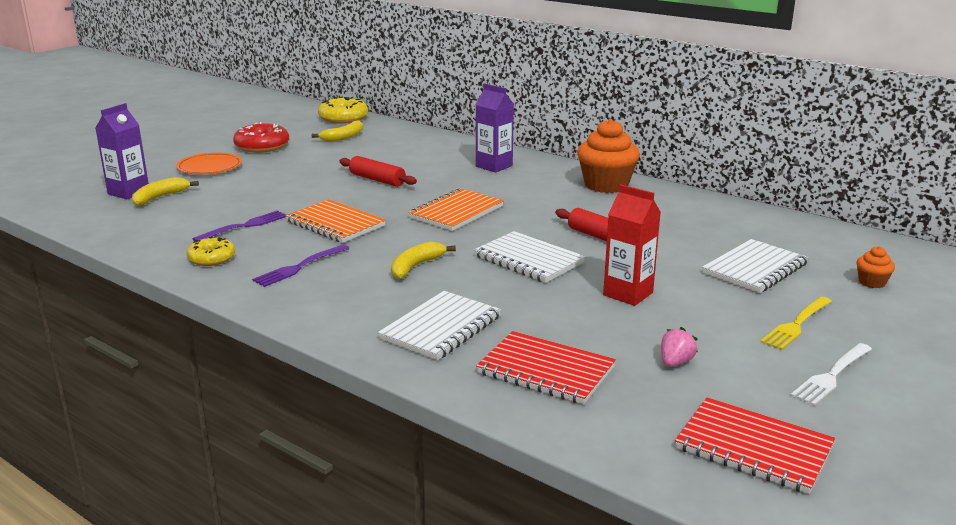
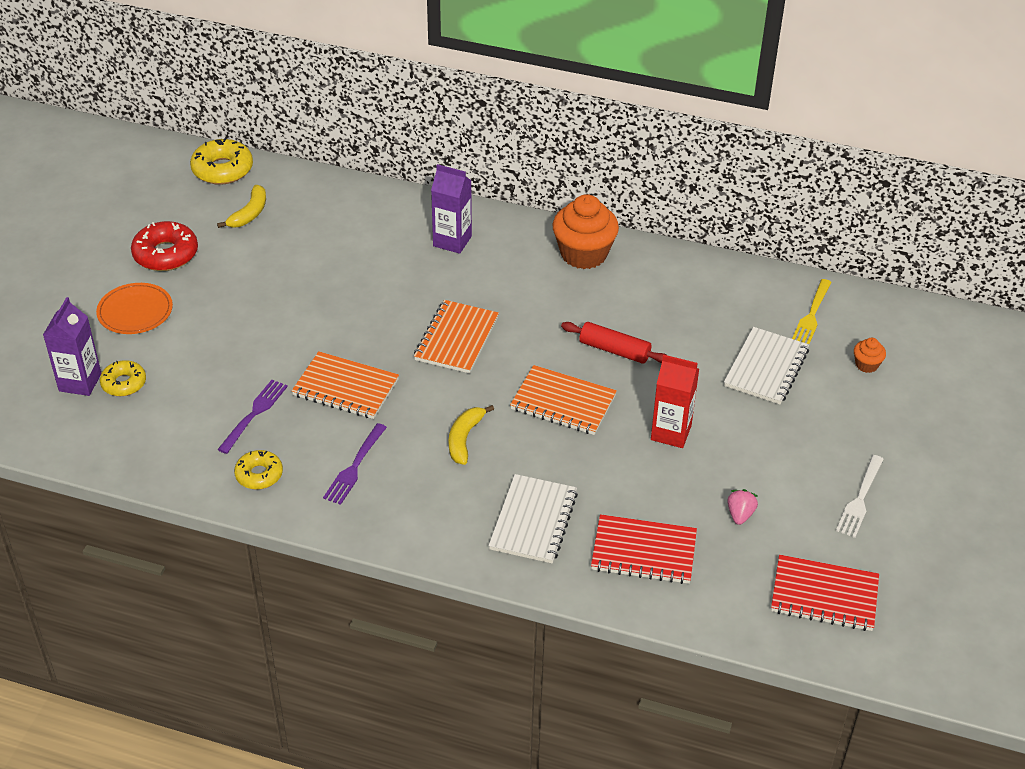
camera: 20 degrees left, 20 degrees up
yellow banana [132,177,199,206] -> yellow donut [100,360,146,396]
red rolling pin [339,156,417,187] -> none
white notebook [474,231,585,283] -> orange notebook [510,365,617,435]
yellow fork [760,297,832,350] -> yellow fork moved to [792,279,831,344]

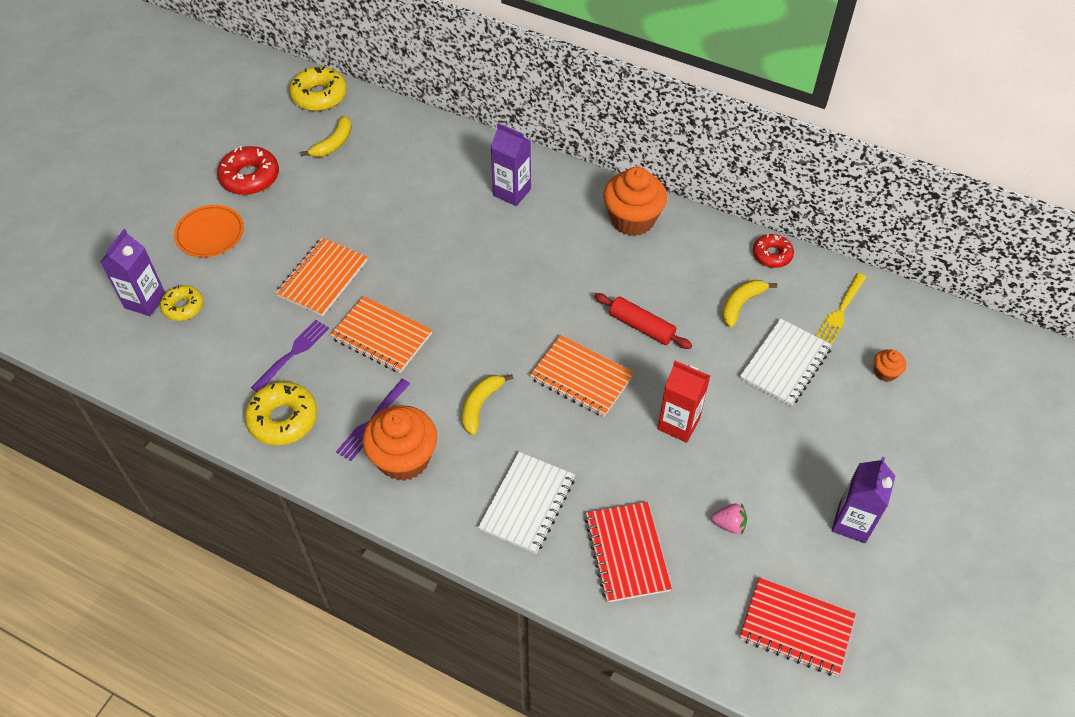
camera: 10 degrees right, 10 degrees up
yellow donut [234,450,283,490] -> yellow donut [245,382,317,446], size x1.57
orange notebook [414,300,499,373] -> orange notebook moved to [276,238,367,316]
red notebook [591,514,697,584] -> red notebook turned 60 degrees clockwise [585,502,672,603]
pink strawberry [727,489,758,525] -> pink strawberry turned 75 degrees clockwise [711,503,747,534]
white fork [836,455,884,538] -> purple carton [832,457,895,543]
none -> orange cupcake [363,405,437,481]
none -> yellow banana [722,280,777,328]
none -> red donut [753,234,794,268]

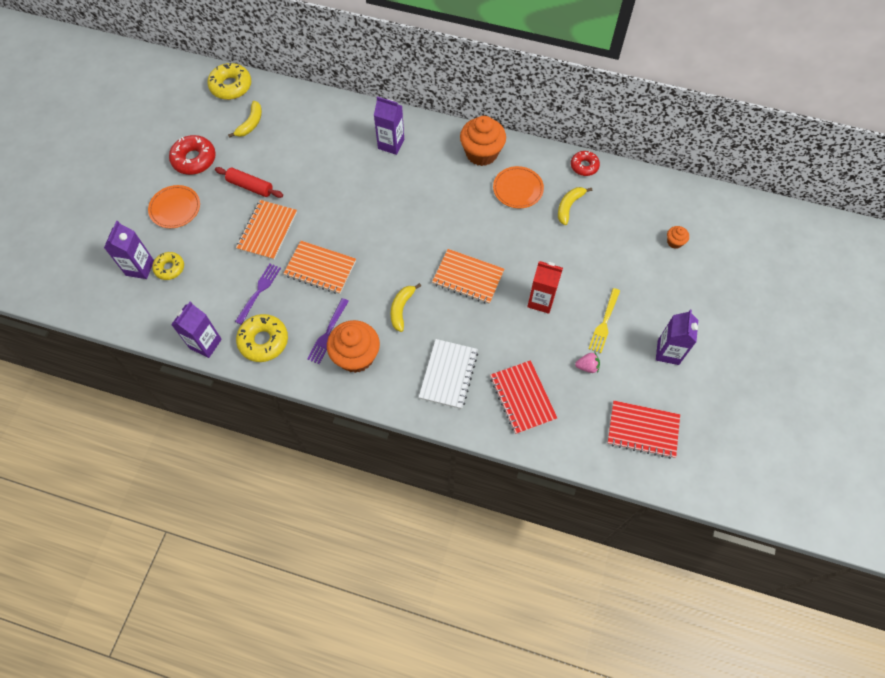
camera: 10 degrees left, 10 degrees up
red rolling pin [594,293,692,349] -> red rolling pin moved to [215,167,283,198]
white notebook [740,318,832,406] -> none
yellow fork [816,273,867,344] -> yellow fork moved to [588,288,620,353]
none -> purple carton [171,302,222,358]
none -> orange plate [493,166,544,209]

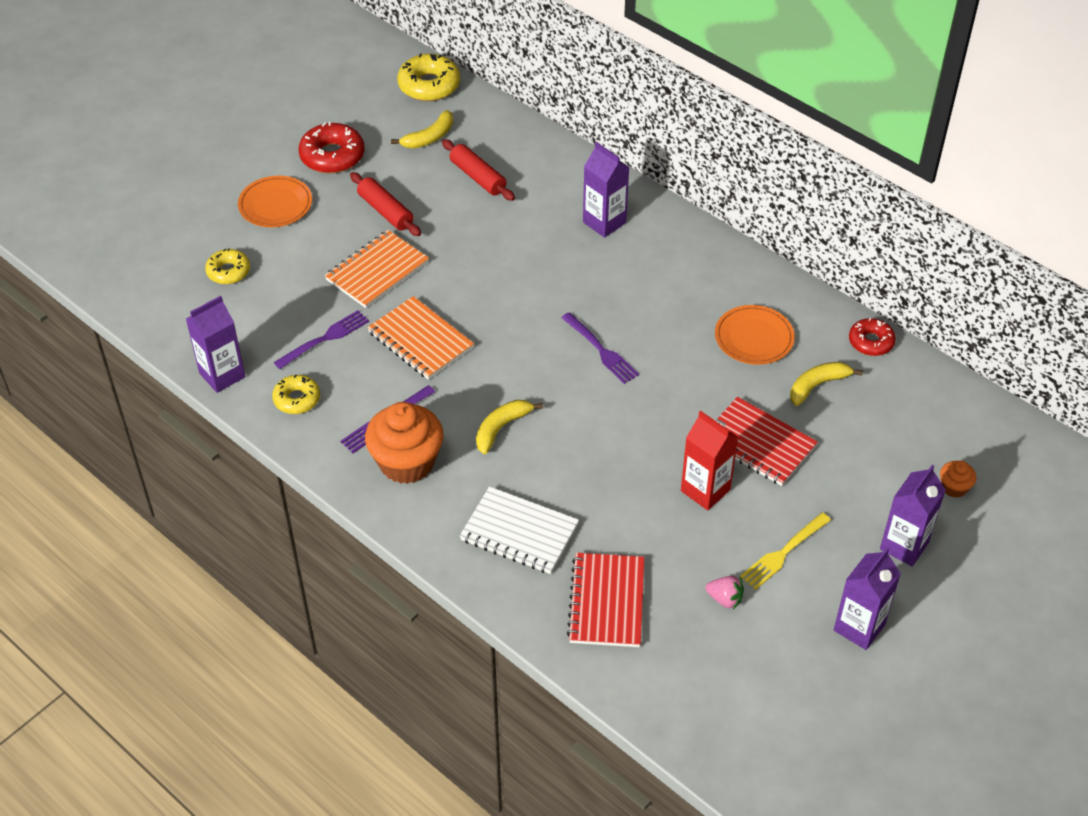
camera: 25 degrees right, 15 degrees down
purple carton [104,221,154,279] -> purple carton moved to [880,465,946,566]
yellow donut [236,314,288,362] -> yellow donut [272,375,320,414], size x0.64
white notebook [419,339,478,409] -> white notebook turned 75 degrees clockwise [460,486,579,574]
orange notebook [432,249,504,304] -> none
orange cupcake [460,116,506,166] -> none
red notebook [607,401,680,459] -> red notebook moved to [717,397,818,486]
none -> red rolling pin [442,139,515,201]
none -> purple fork [561,312,639,384]

